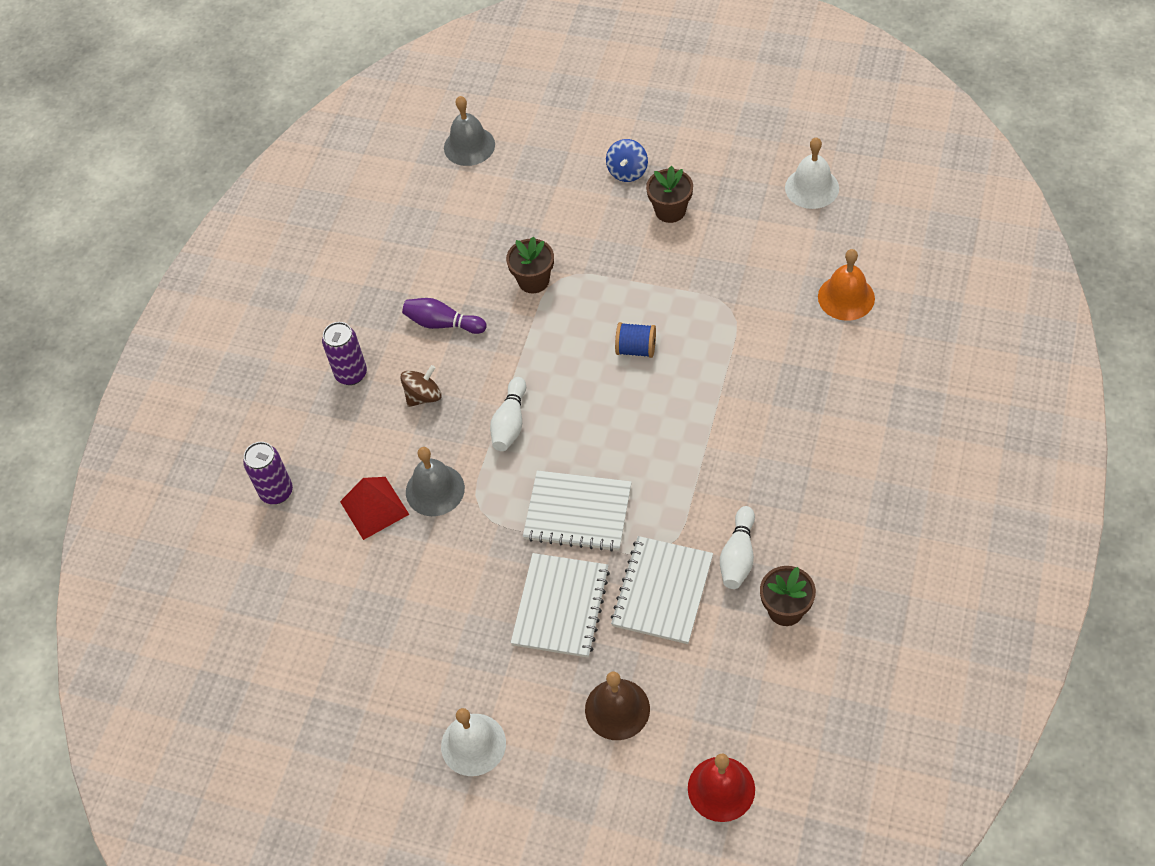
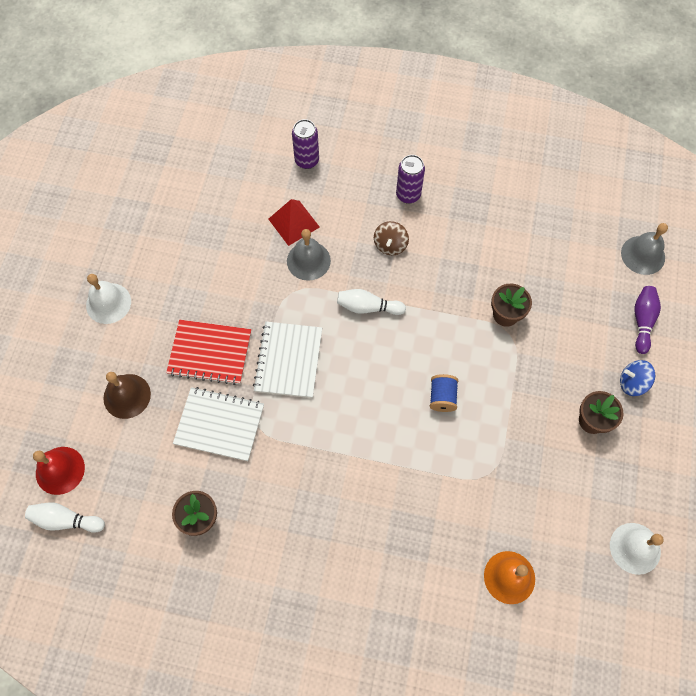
camera: 80 degrees right, 10 degrees up
brown spinning top [400,365,441,407] -> brown spinning top turned 60 degrees clockwise [374,221,409,255]
purple bowling pin [402,298,486,334] -> purple bowling pin moved to [634,286,661,354]
white notebook [511,553,610,658] -> red notebook [166,320,251,385]
white bowling pin [720,506,755,589] -> white bowling pin moved to [25,503,105,533]

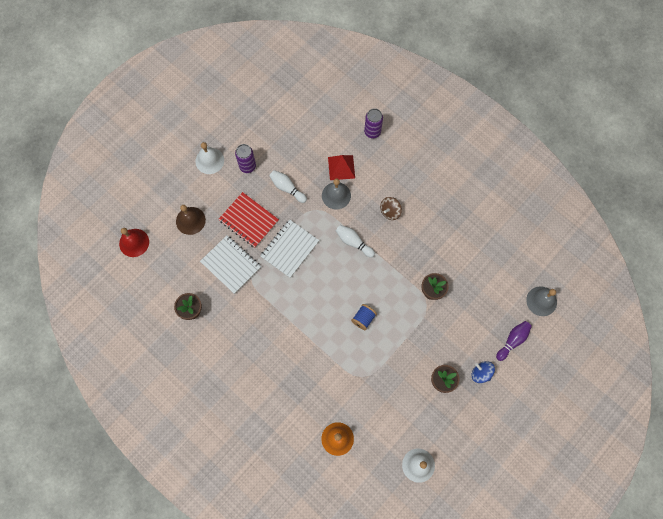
camera: 30 degrees right, 5 degrees up
white bowling pin [25,503,105,533] -> white bowling pin moved to [269,170,307,203]
purple can [396,155,425,204] -> purple can moved to [235,144,256,173]

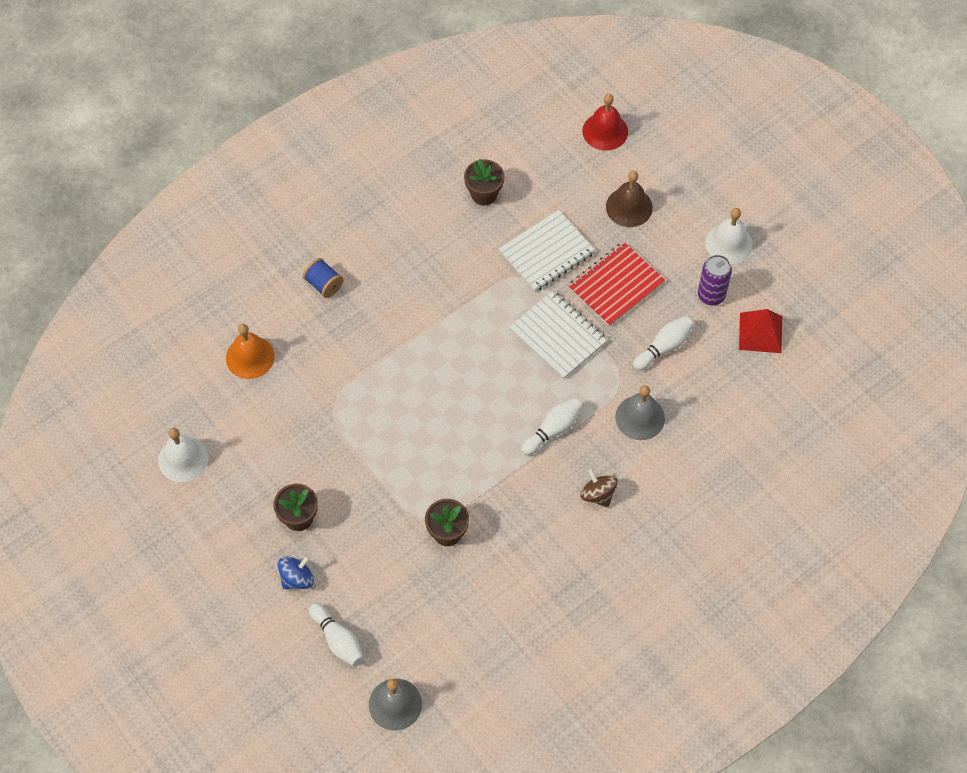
camera: 100 degrees right, 10 degrees down
red pyramid [328,155,355,180] -> red pyramid moved to [739,309,782,353]
blue spool [351,304,377,330] -> blue spool moved to [303,258,343,298]
purple can [364,108,383,138] -> none
purple bowling pin [496,321,532,361] -> white bowling pin [309,603,364,667]

